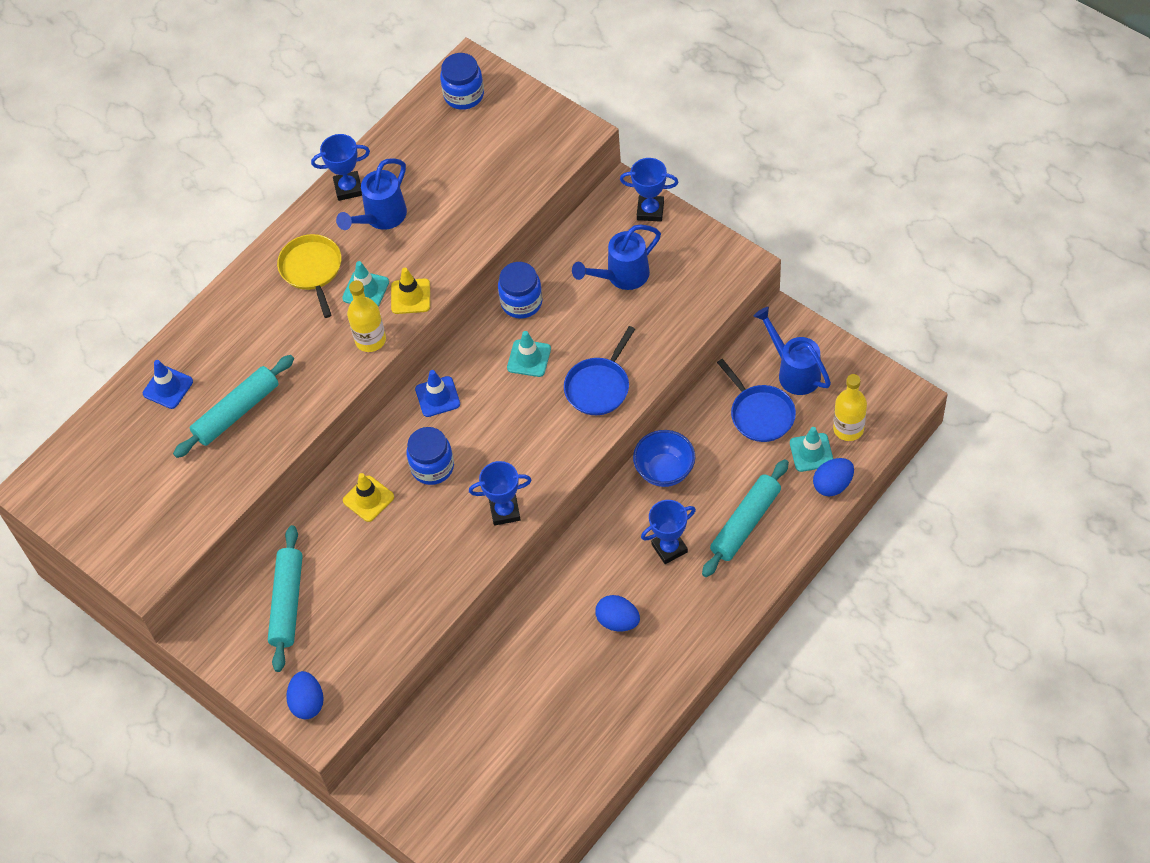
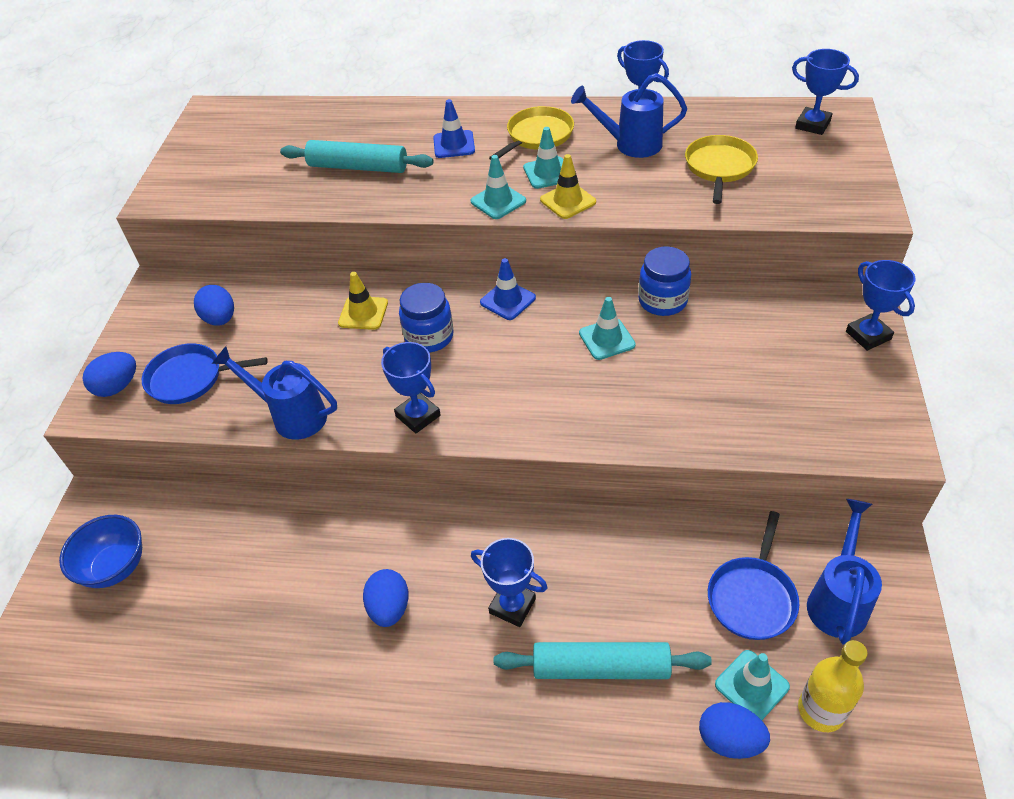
camera: 55 degrees right, 10 degrees down
blue traffic cone [143,360,193,409] -> blue traffic cone moved to [433,99,475,158]
turquoise rolling pin [268,525,303,672] -> blue egg [194,285,234,326]
yellow bottle [347,280,386,352] -> turquoise traffic cone [471,155,526,219]
blue jar [440,53,484,110] -> blue trophy [792,49,859,135]
blue pan [564,326,635,415] -> blue pan moved to [142,343,267,404]
blue watering can [572,224,661,290] -> blue watering can moved to [212,346,337,440]
blue bowl [633,430,695,487] -> blue bowl moved to [59,515,142,588]
none -> yellow pan [685,135,758,204]

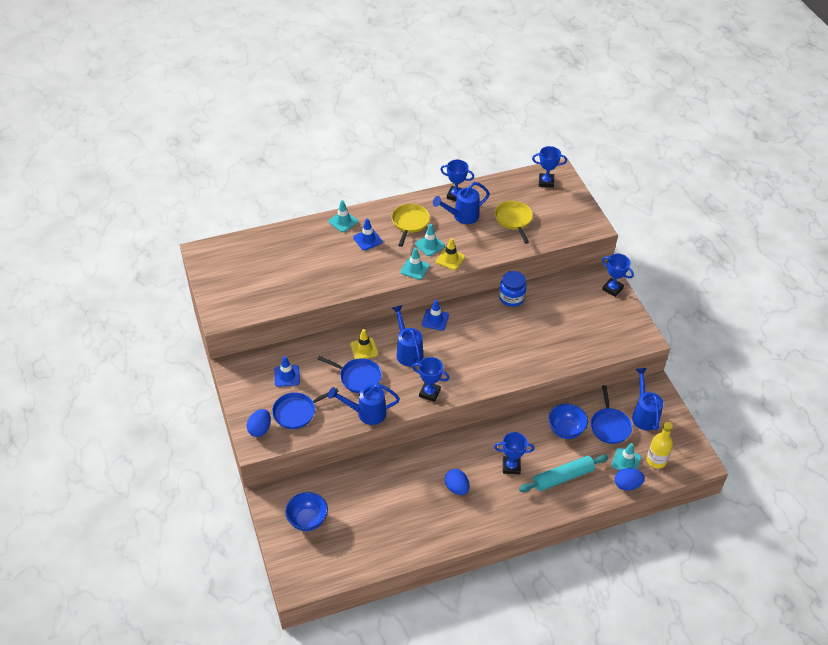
camera: 30 degrees left, 0 degrees up
blue egg [194,285,234,326] -> blue traffic cone [274,356,300,387]
turquoise rolling pin [280,140,433,173] -> none
blue jar [399,283,453,353] -> blue watering can [392,305,423,367]
turquoise traffic cone [579,297,636,360] -> turquoise traffic cone moved to [329,200,358,232]
none -> blue pan [318,356,382,393]
none -> blue bowl [548,404,588,439]

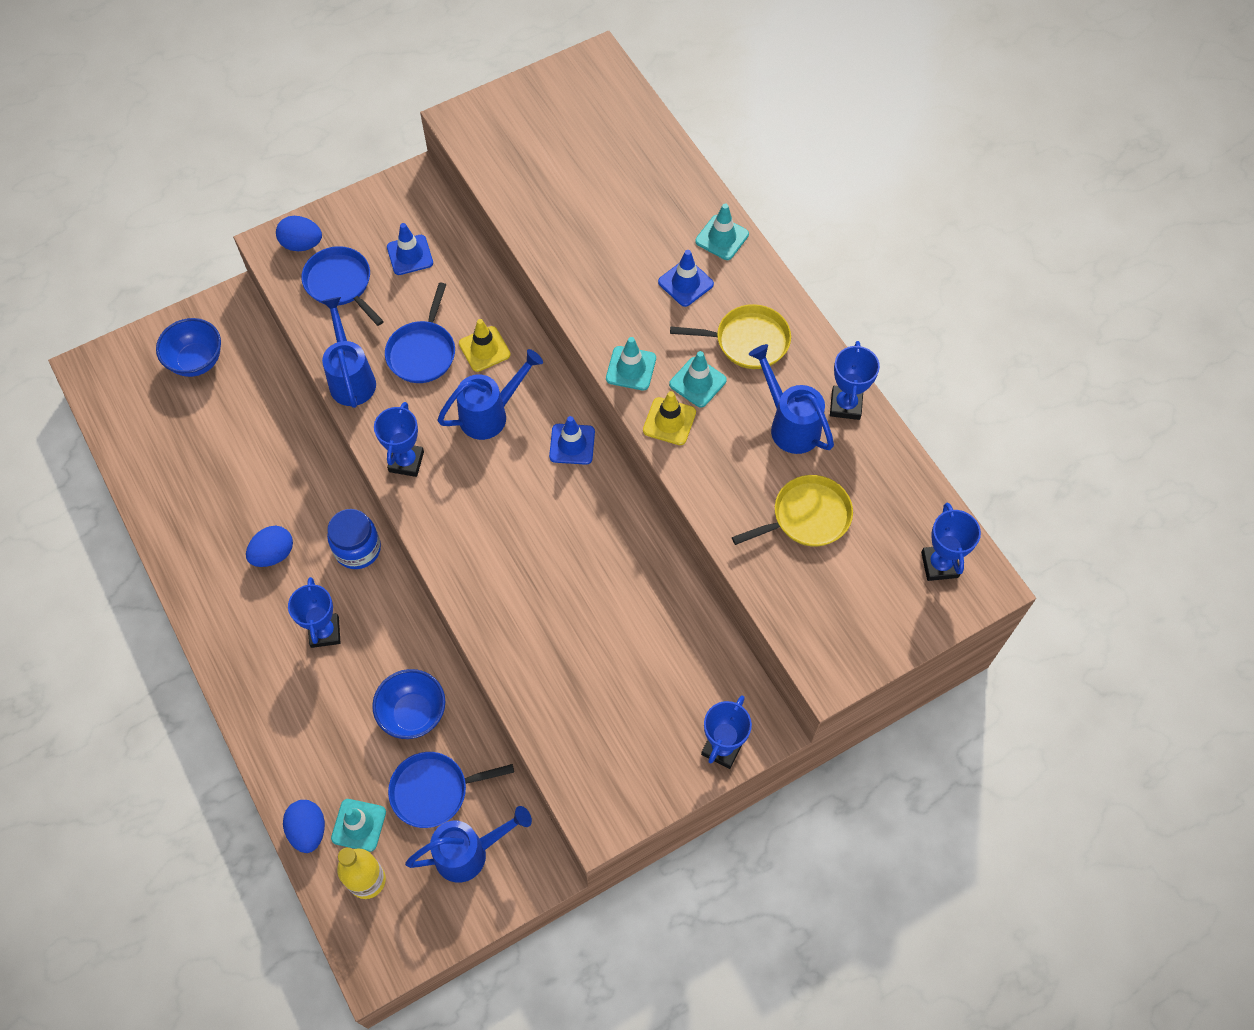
camera: 80 degrees right, 15 degrees up
blue jar [499,271,527,307] -> blue jar moved to [327,509,381,569]
turquoise rolling pin [519,455,608,492] -> none

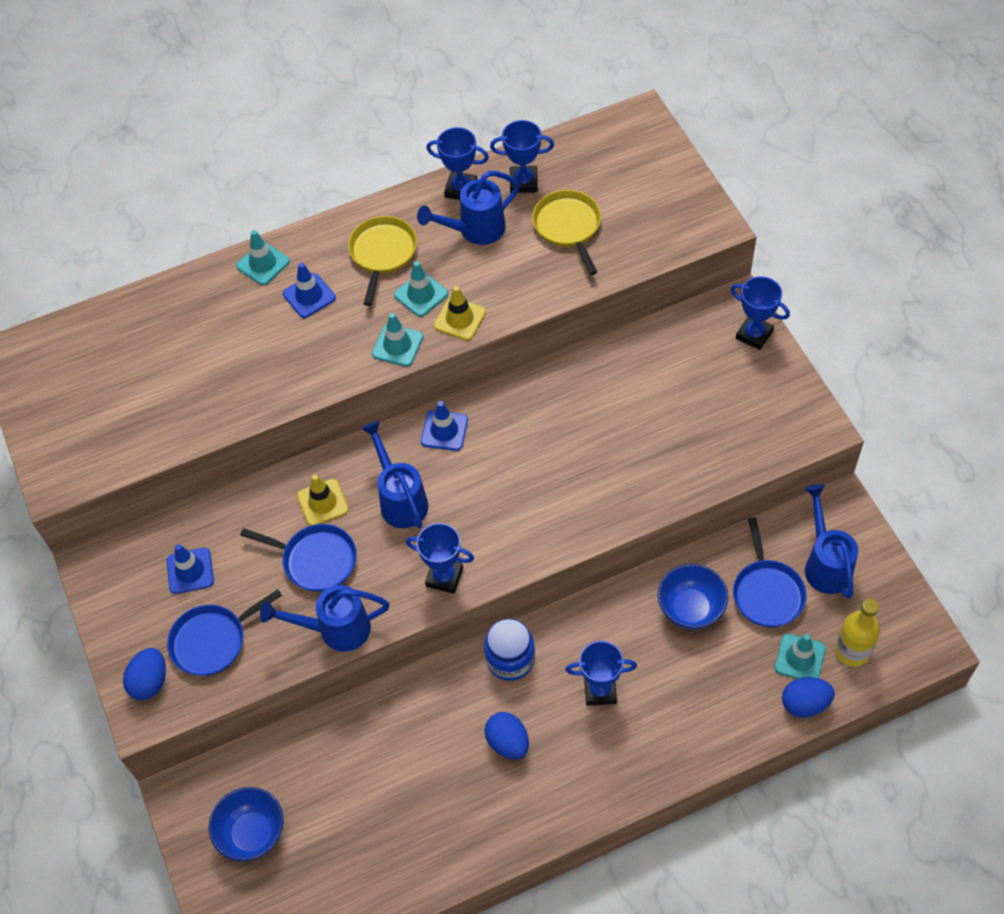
camera: 80 degrees left, 5 degrees down
blue trophy [921,503,981,581] -> blue trophy moved to [490,120,554,193]

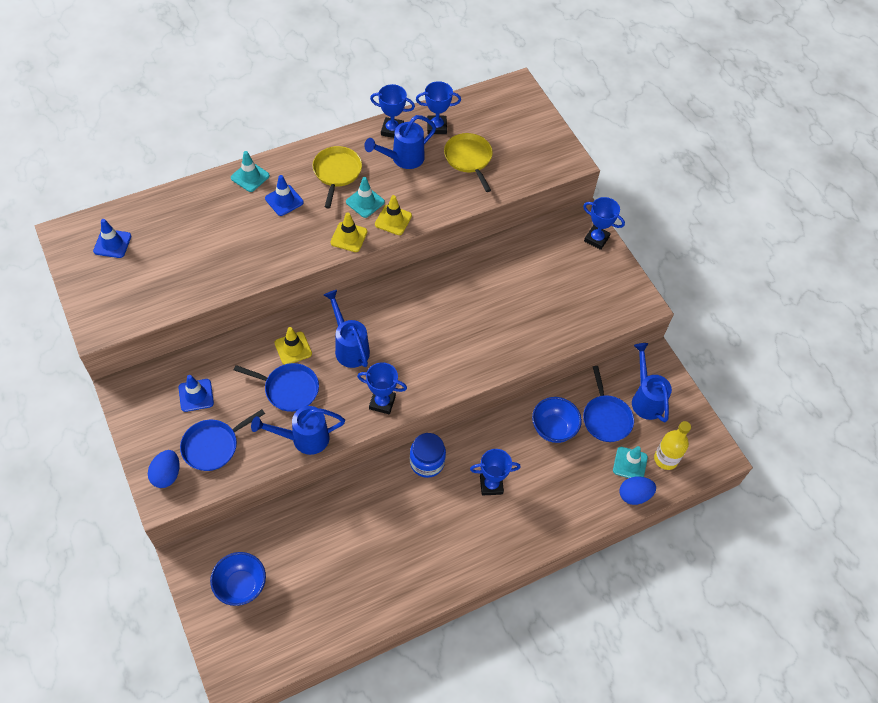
camera: 10 degrees left, 0 degrees up
turquoise traffic cone [372,313,423,367] -> yellow traffic cone [331,212,367,252]
blue traffic cone [421,401,468,451] -> blue traffic cone moved to [93,219,131,258]
blue egg [484,712,529,759] -> none

